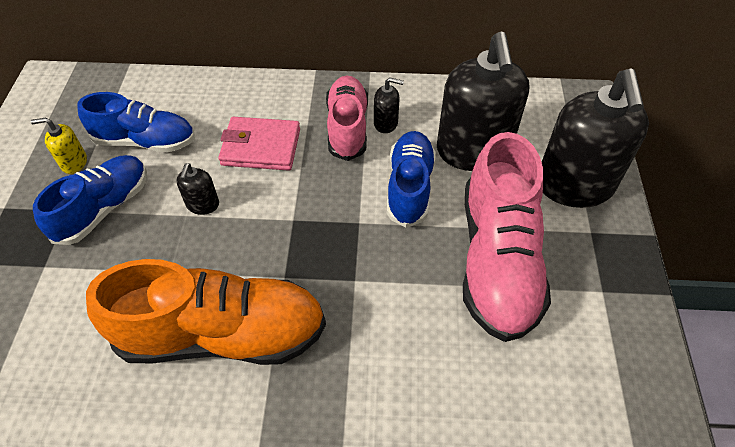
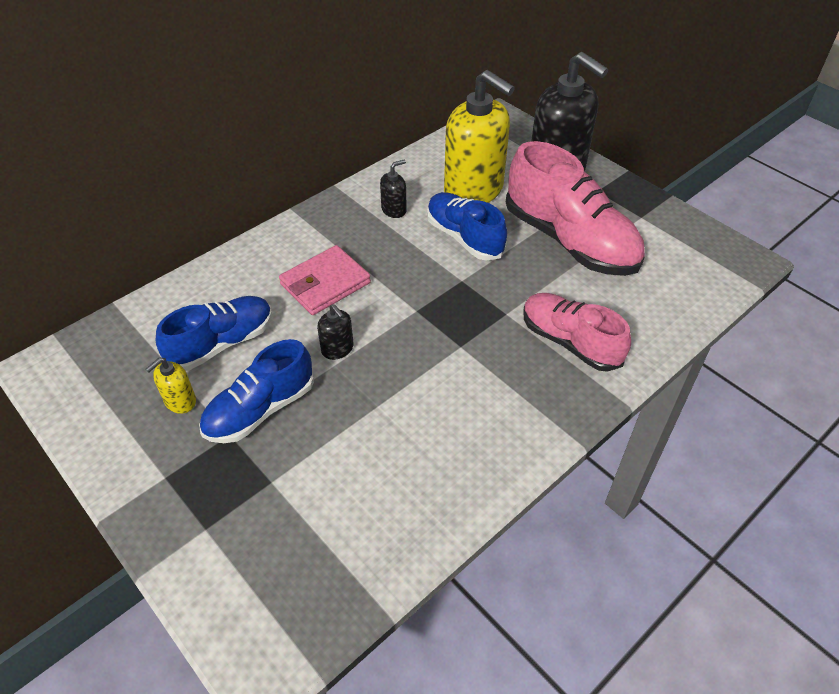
camera: 45 degrees left, 5 degrees down
blue shoe [33,155,147,245] -> blue shoe turned 120 degrees counterclockwise [199,339,314,443]
orange shoe [86,259,326,365] -> none
pink shoe [326,76,368,161] -> pink shoe moved to [523,293,631,372]
black soap dispenser [437,32,530,171] -> yellow soap dispenser [444,70,515,203]

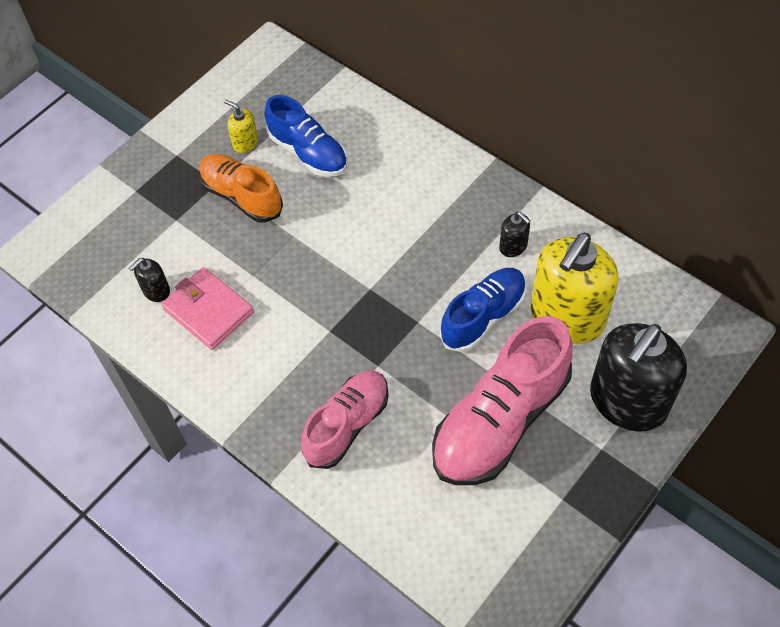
camera: 85 degrees right, 10 degrees up
blue shoe [199,339,314,443] -> orange shoe [199,154,283,223]
pink wallet [279,245,371,315] -> pink wallet moved to [162,267,254,350]
black soap dispenser [317,304,354,360] -> black soap dispenser moved to [129,258,170,302]

